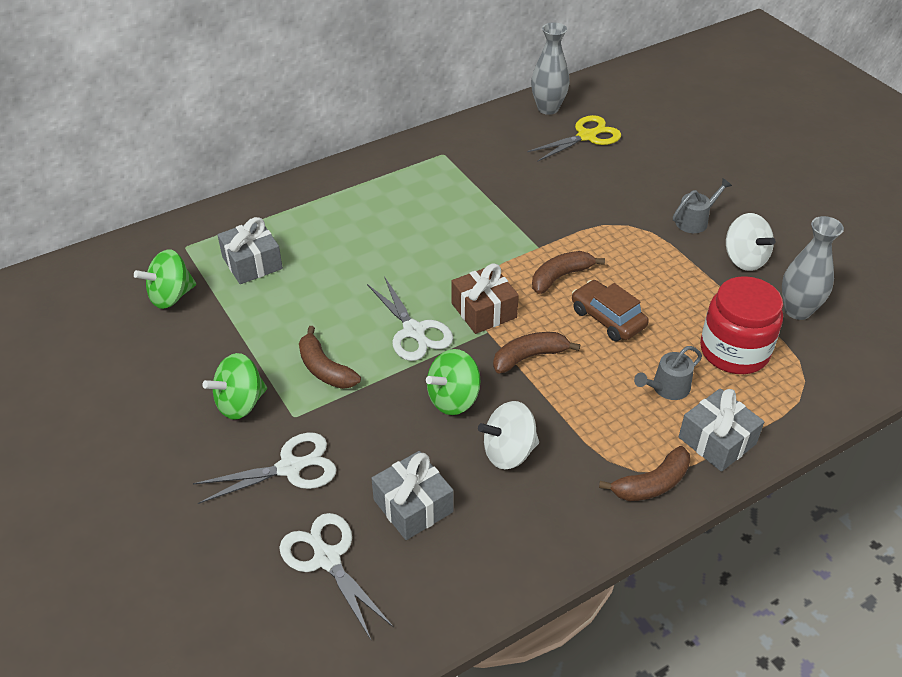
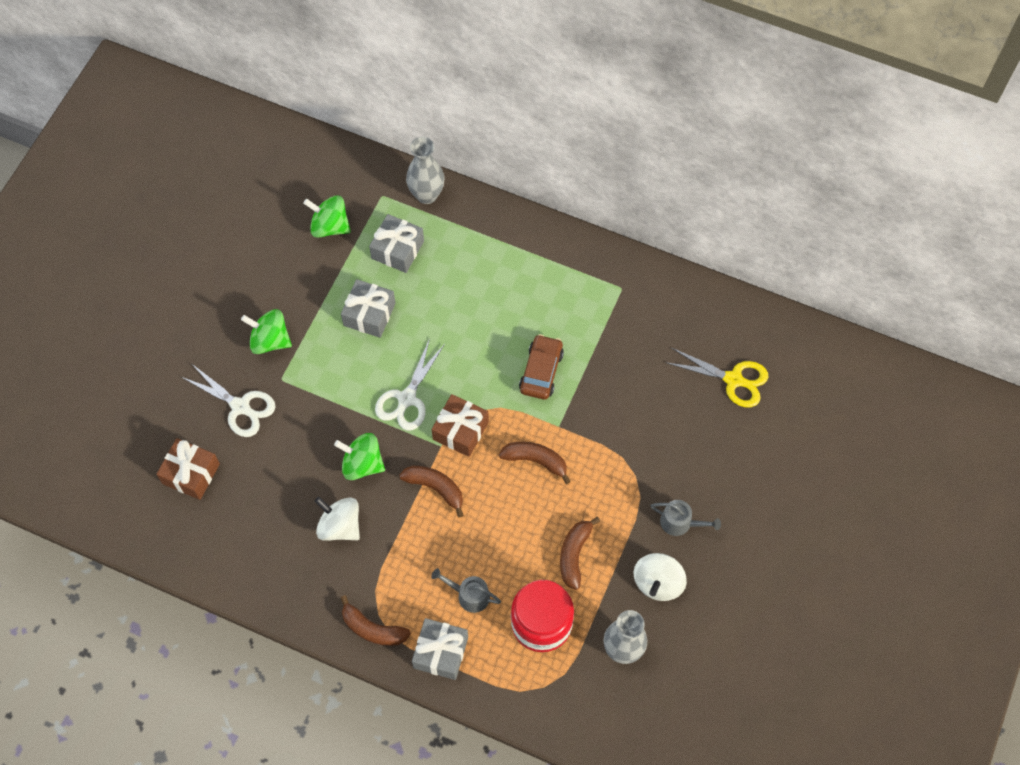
camera: 55 degrees right, 20 degrees up
white scissors [279,513,394,640] -> brown gift [156,438,220,500]
brown banana [299,326,361,389] -> brown banana moved to [560,517,600,590]
grey gift [372,451,453,540] -> grey gift moved to [341,279,396,338]
grey vase [531,22,570,115] -> grey vase moved to [406,137,444,204]
brown car [572,280,649,341] -> brown car moved to [519,334,564,400]

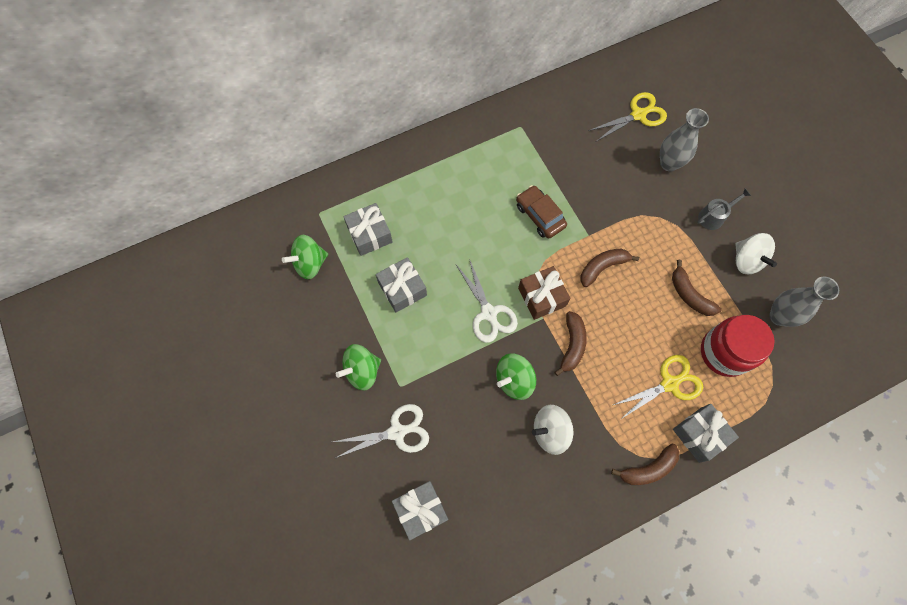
camera: 50 degrees left, 5 degrees up
brown gift [156,438,220,500] -> grey gift [392,481,448,540]
brown banana [399,466,464,518] -> brown banana turned 120 degrees clockwise [554,311,587,376]
grey vase [406,137,444,204] -> grey vase moved to [660,108,709,172]
grey watering can [431,568,501,613] -> yellow scissors [613,355,703,419]

